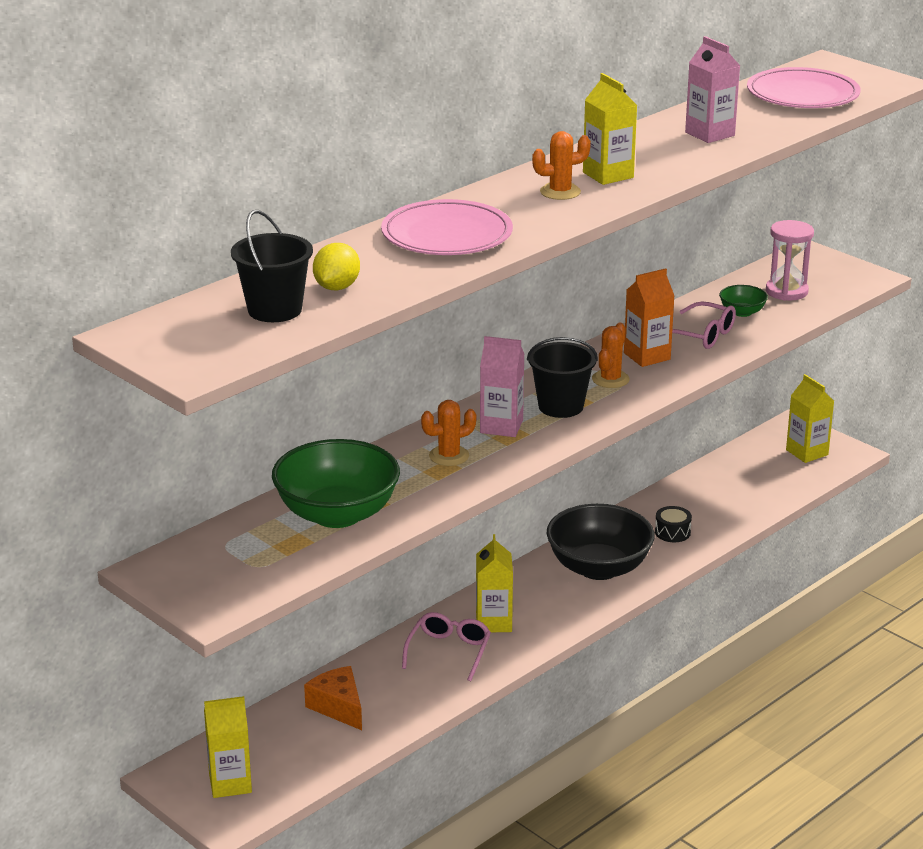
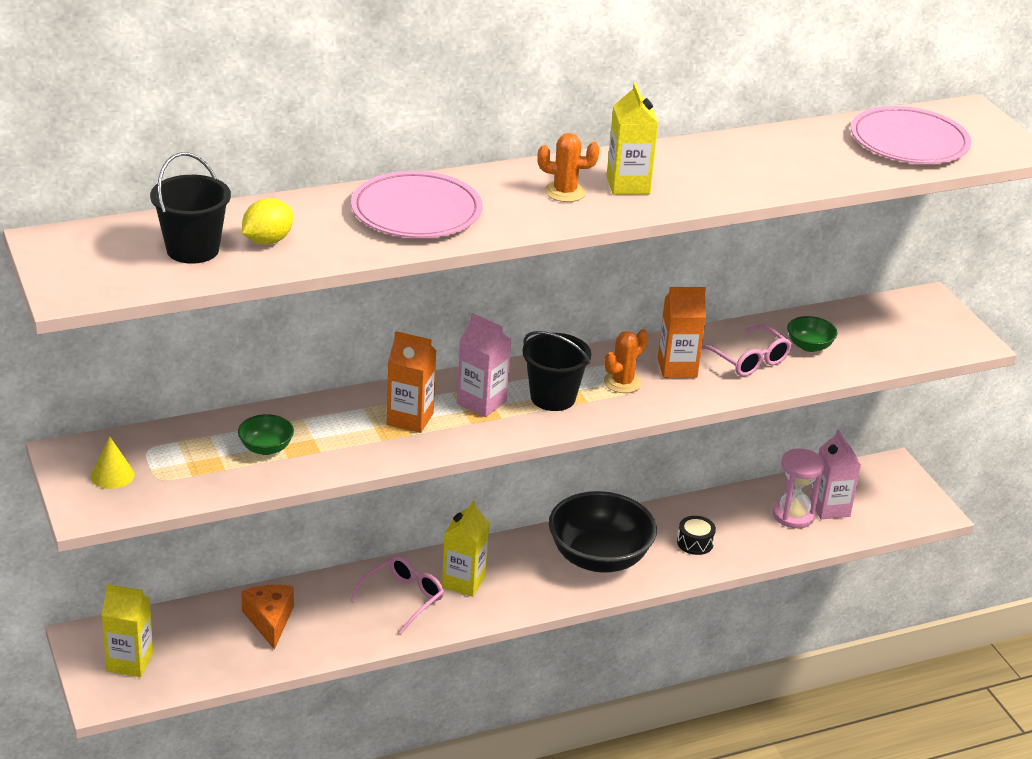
camera: 20 degrees right, 5 degrees up
green bowl [272,439,400,528] -> green bowl [238,414,294,455], size x0.45
orange cactus [421,400,477,466] -> orange carton [387,331,436,433]
pink carton [685,36,740,143] -> pink carton moved to [810,430,861,519]
pink hourglass [766,220,814,301] -> pink hourglass moved to [773,448,825,528]
yellow carton [786,374,834,463] -> none
none -> yellow cone [91,436,135,489]

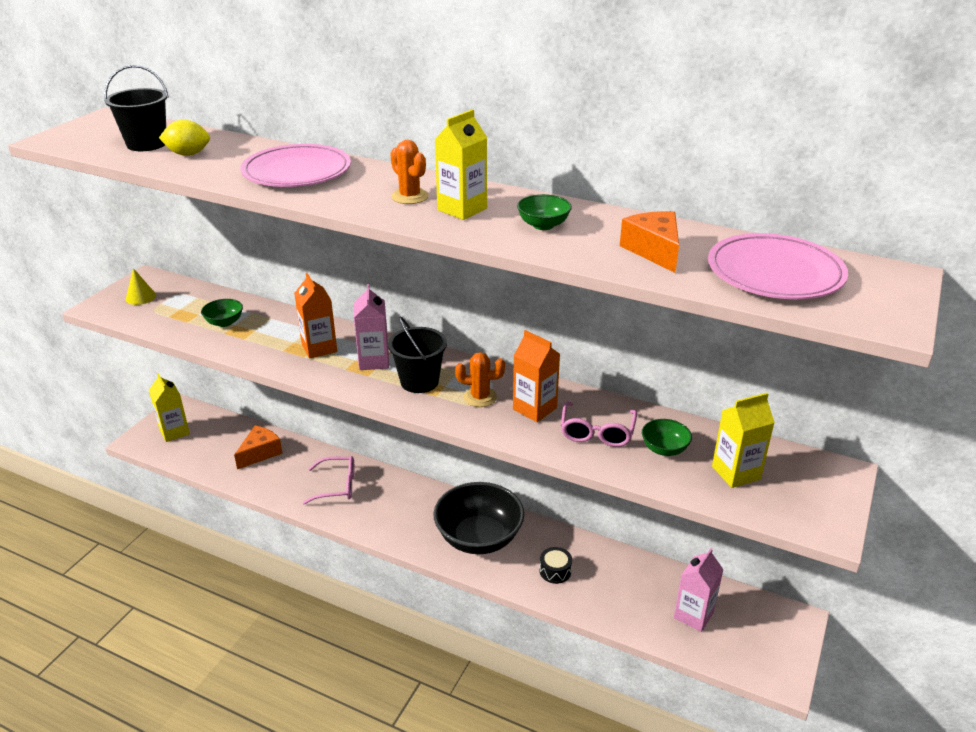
camera: 50 degrees right, 0 degrees up
yellow carton [442,500,489,597] -> yellow carton moved to [712,393,775,488]
pink hourglass [773,448,825,528] -> none
none -> green bowl [517,194,572,230]
none -> orange cheese [620,211,679,273]

